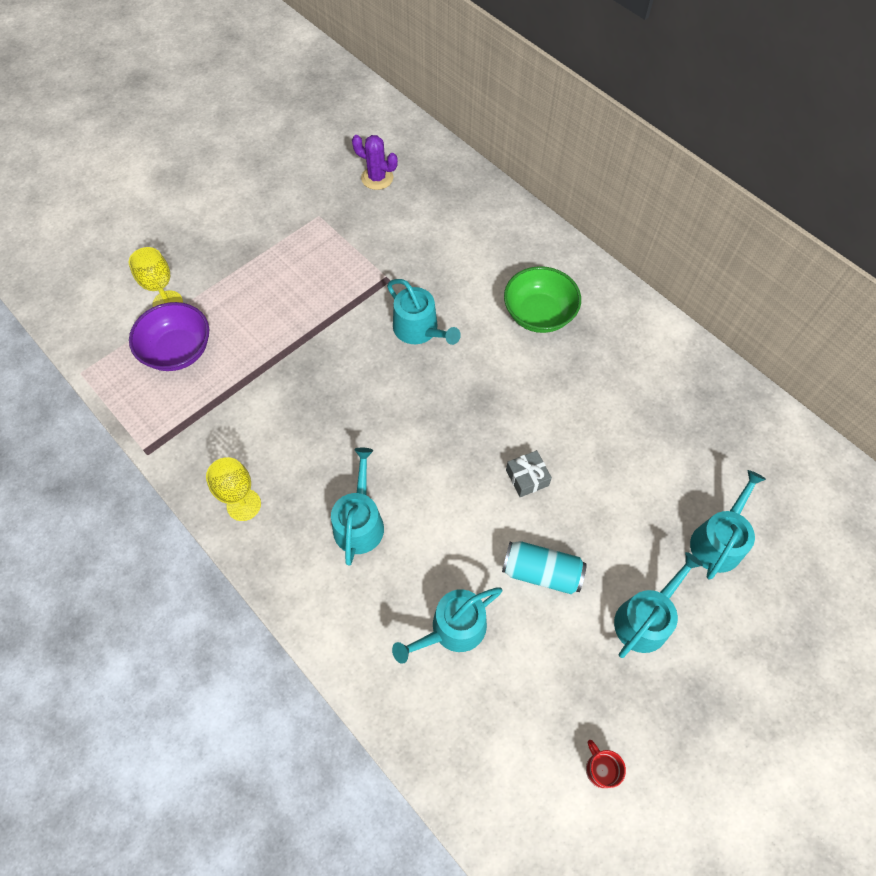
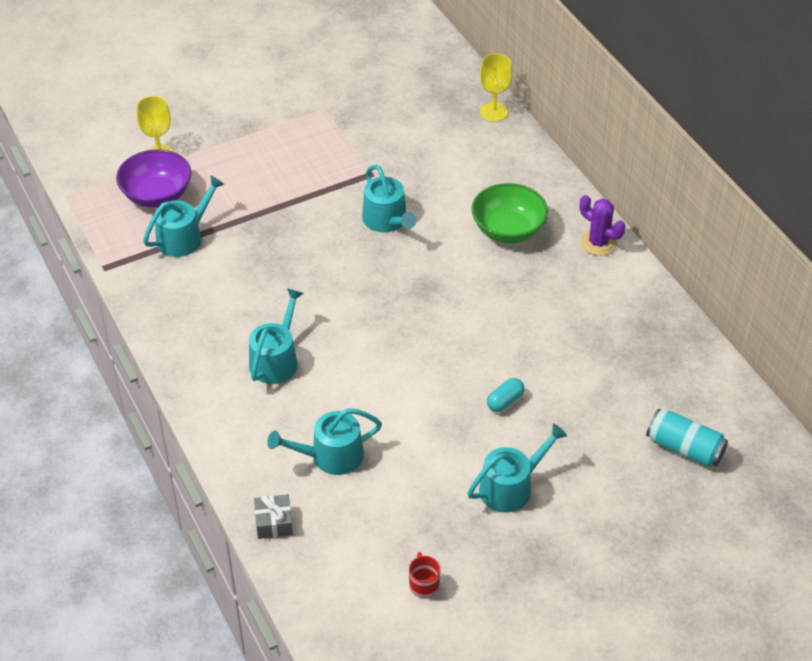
camera: 15 degrees right, 15 degrees down
yellow goblet [206,457,261,521] -> yellow goblet moved to [480,54,512,122]
purple cactus [352,135,398,190] -> purple cactus moved to [580,195,625,256]
turquoise can [502,541,587,594] -> turquoise can moved to [646,409,728,467]
grey gift [506,450,552,497] -> grey gift moved to [254,494,293,539]
turquoise watering can [690,470,766,579] -> turquoise watering can moved to [143,176,224,257]
none -> turquoise capsule [487,378,525,412]

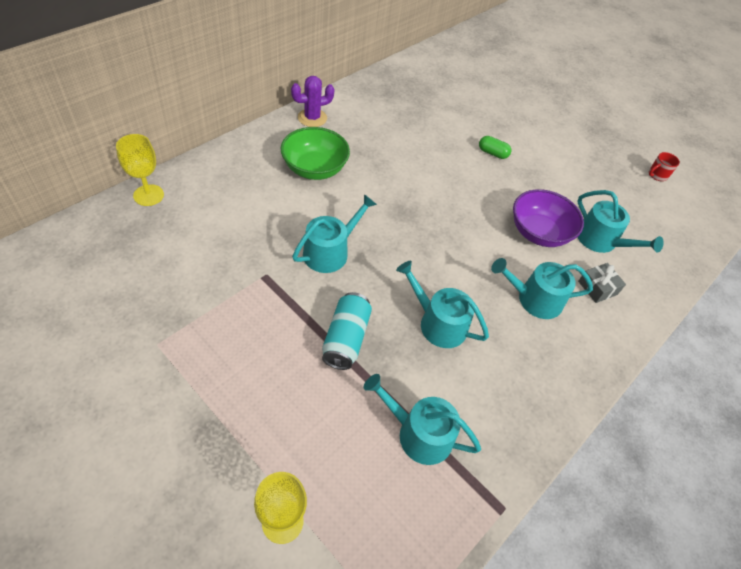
camera: 115 degrees left, 5 degrees up
purple bowl [116,149,192,207] -> purple bowl moved to [513,189,584,247]
grey gift [254,494,293,539] -> grey gift moved to [578,263,626,303]
turquoise watering can [467,424,567,513] -> turquoise watering can moved to [396,261,489,348]
turquoise capsule [487,378,525,412] -> green capsule [479,136,511,159]
purple cactus [580,195,625,256] -> purple cactus turned 45 degrees clockwise [291,76,335,127]
turquoise can [646,409,728,467] -> turquoise can moved to [322,292,372,370]

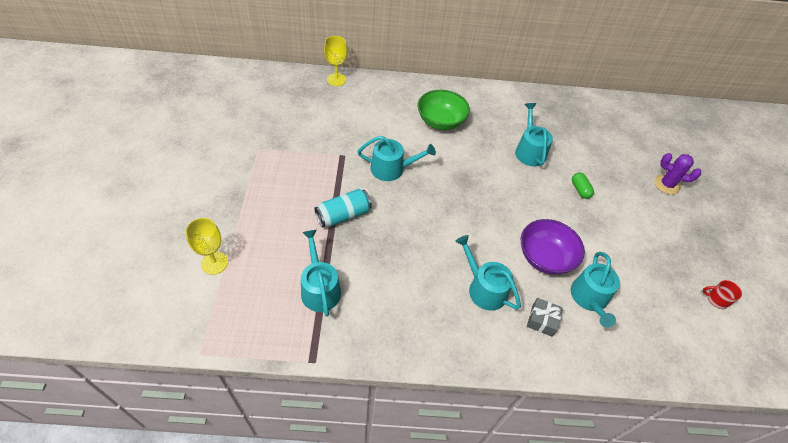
camera: 50 degrees right, 0 degrees up
purple cactus [291,76,335,127] -> purple cactus moved to [654,153,701,195]
turquoise watering can [396,261,489,348] -> turquoise watering can moved to [515,103,553,167]

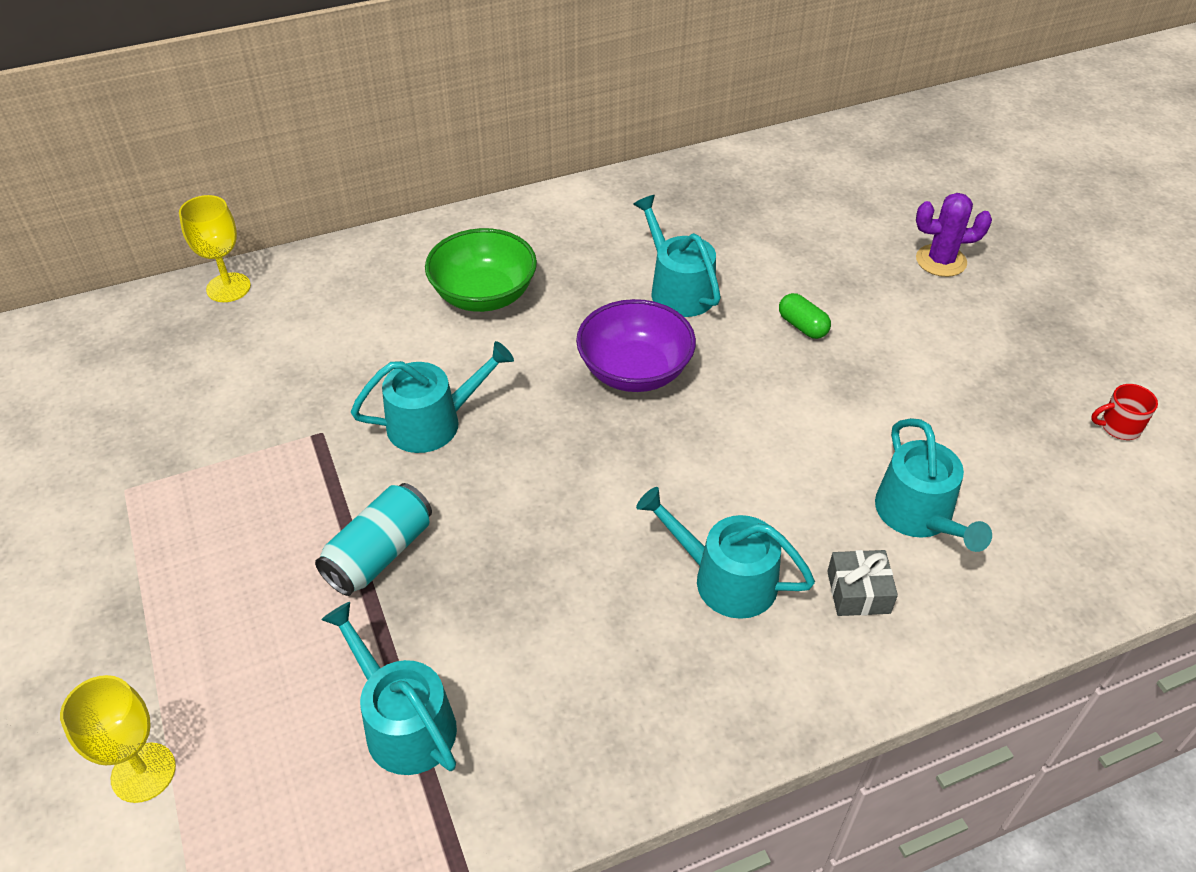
camera: 20 degrees left, 5 degrees down
purple bowl [521,219,585,275] -> purple bowl moved to [576,299,696,392]

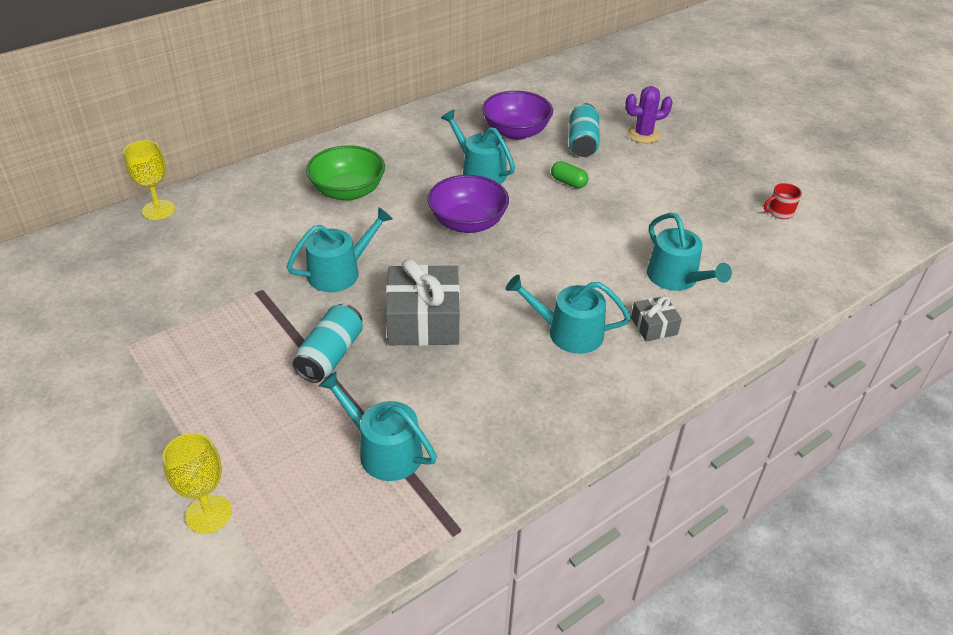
camera: 15 degrees left, 5 degrees down
none -> grey gift [386,258,460,346]
none -> purple bowl [482,91,553,140]
none -> turquoise can [569,103,600,157]

